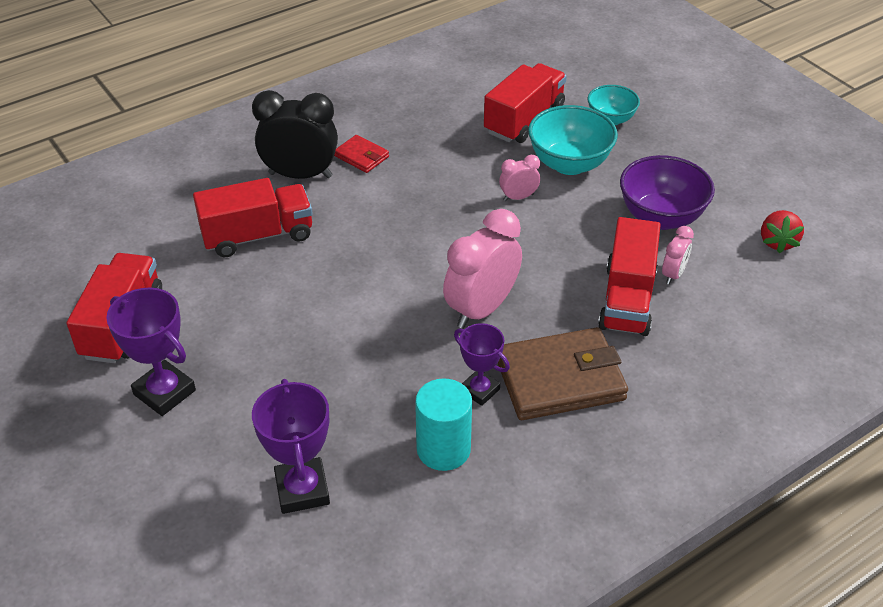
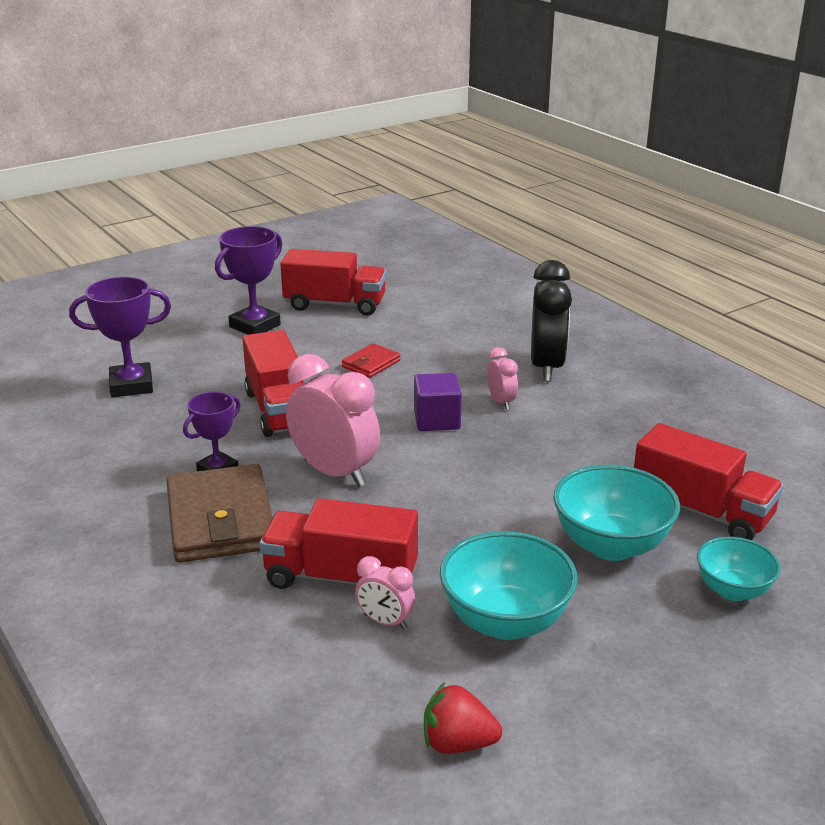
camera: 90 degrees right, 15 degrees down
red truck [193,178,313,257] -> red truck moved to [242,330,303,437]
red wallet [334,135,389,173] -> red wallet moved to [342,343,400,378]
turquoise cylinder [415,378,472,471] -> none
pink clock [499,155,540,201] -> pink clock moved to [487,347,518,410]
purple bowl [620,155,715,230] -> turquoise bowl [440,531,578,640]
none -> purple cube [414,373,462,431]

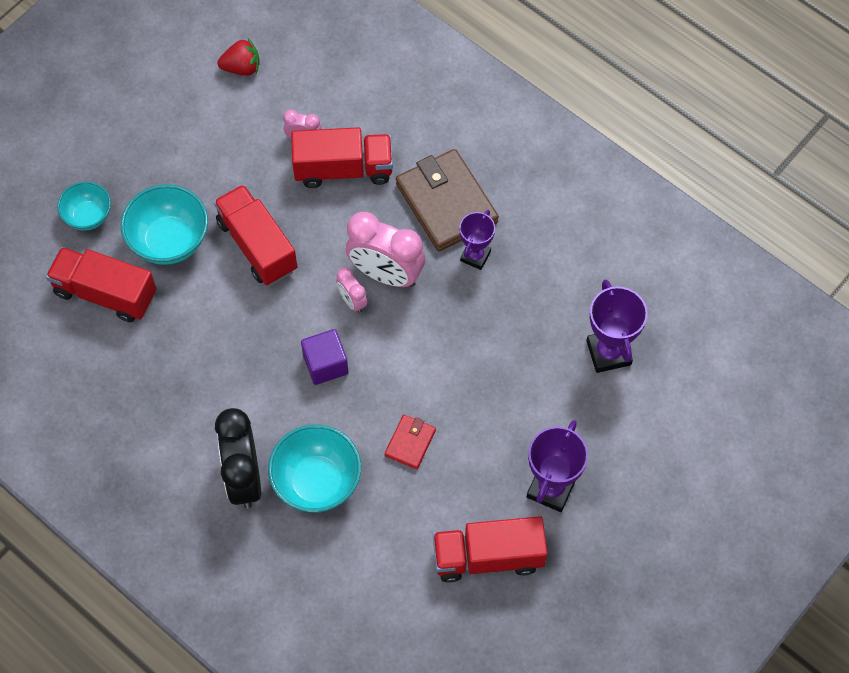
camera: 165 degrees right, 35 degrees up
purple trophy [69,277,171,397] -> purple trophy turned 75 degrees counterclockwise [586,280,648,373]
red truck [242,330,303,437] -> red truck moved to [214,184,297,285]
turquoise bowl [440,531,578,640] -> turquoise bowl moved to [268,424,361,513]
pink clock [487,347,518,410] -> pink clock moved to [336,267,367,313]

